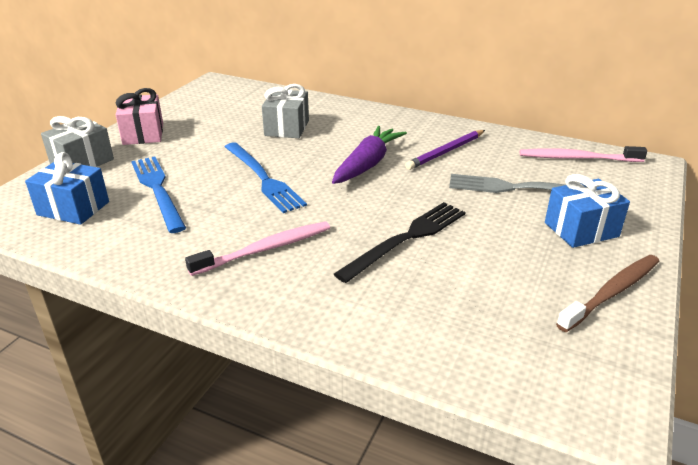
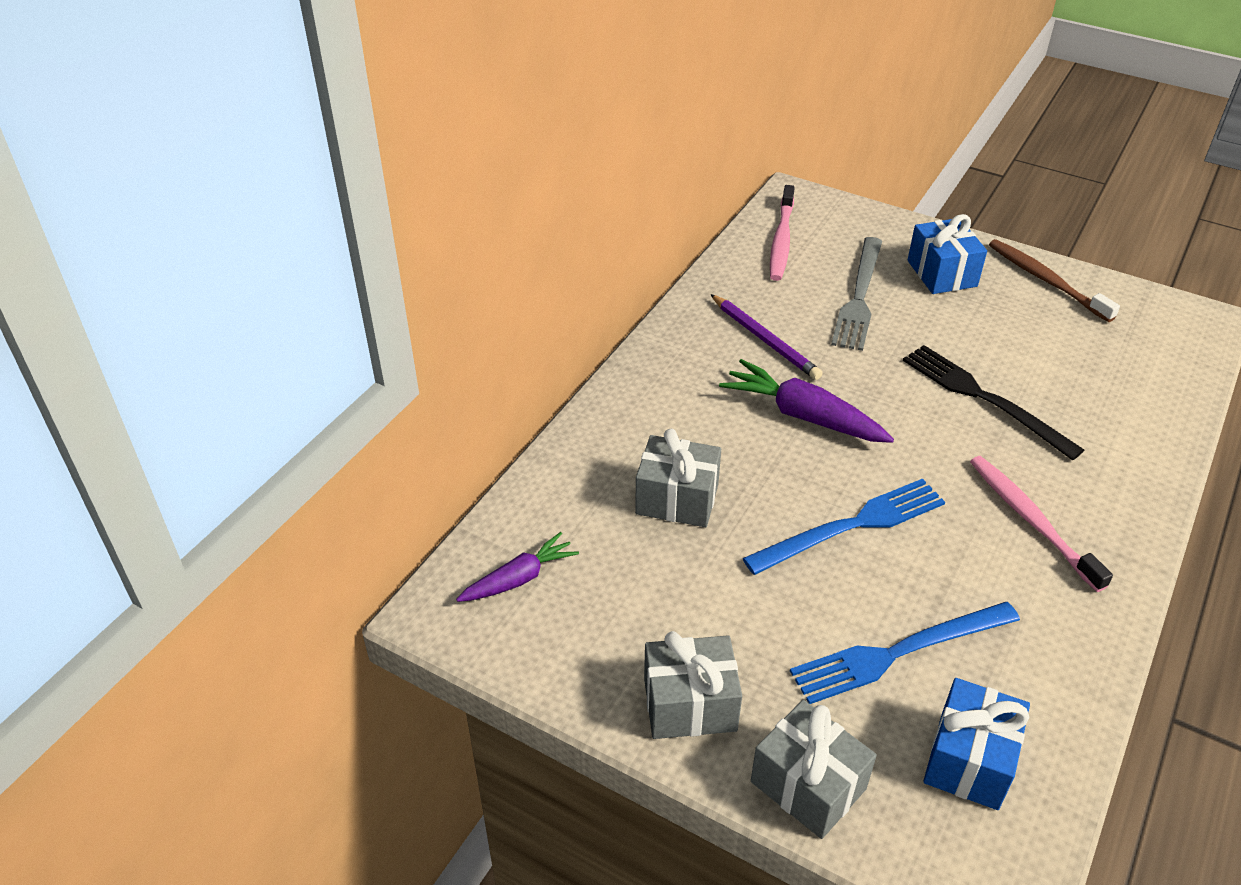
camera: 85 degrees left, 10 degrees up
pink gift [116,88,163,145] -> grey gift [644,631,742,739]
none -> purple carrot [456,532,579,602]

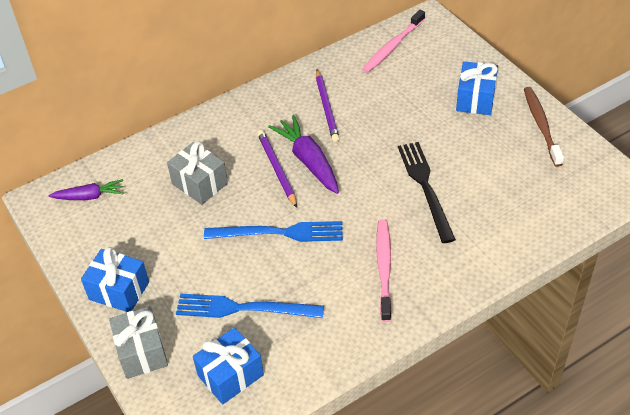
camera: 30 degrees right, 5 degrees up
grey gift [644,631,742,739] -> blue gift [81,247,149,312]
grey fork [831,237,882,351] -> none
none -> purple pencil [257,130,297,208]

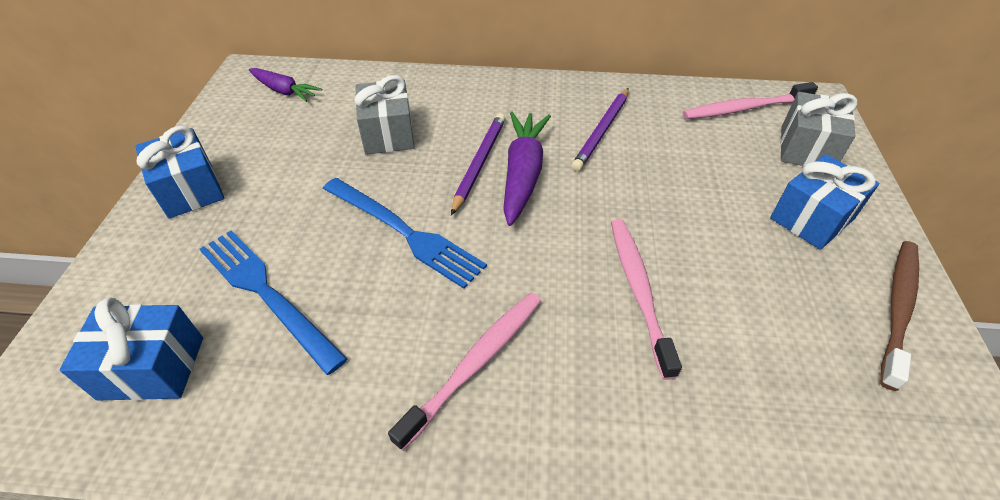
camera: 35 degrees right, 0 degrees up
grey gift [109,306,168,379] -> grey gift moved to [780,92,857,166]
black fork [398,142,456,243] -> pink toothbrush [611,219,682,380]

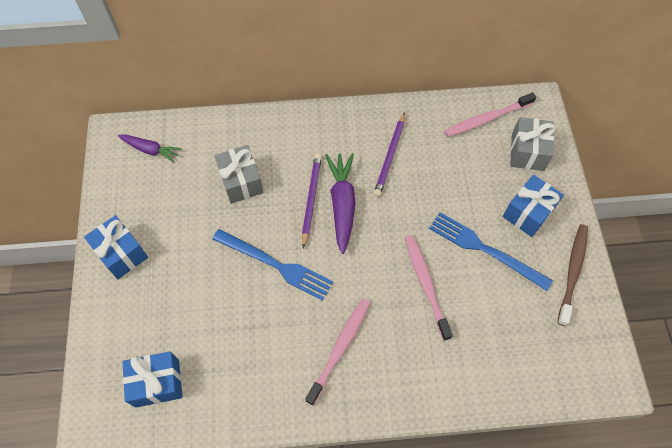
camera: 10 degrees left, 15 degrees up
blue fork [199,231,348,375] -> blue fork moved to [429,212,553,291]

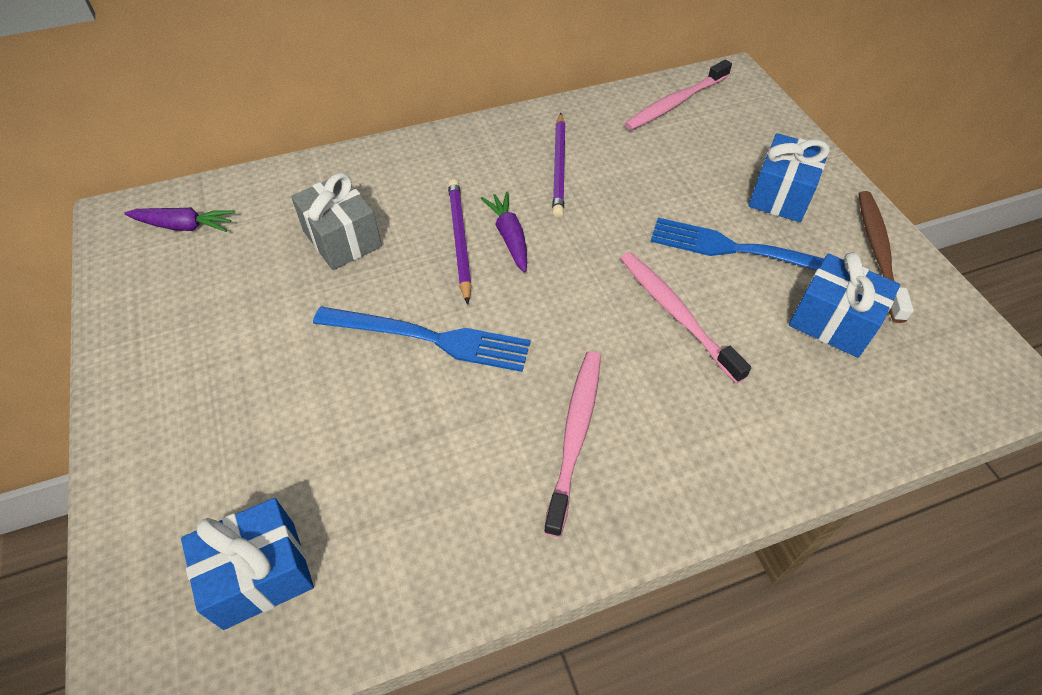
camera: 15 degrees left, 10 degrees down
blue gift [84,215,148,279] -> blue gift moved to [789,252,900,358]
purple carrot [325,153,356,254] -> purple carrot [481,191,527,273], size x0.63
grey gift [510,117,556,171] -> none

